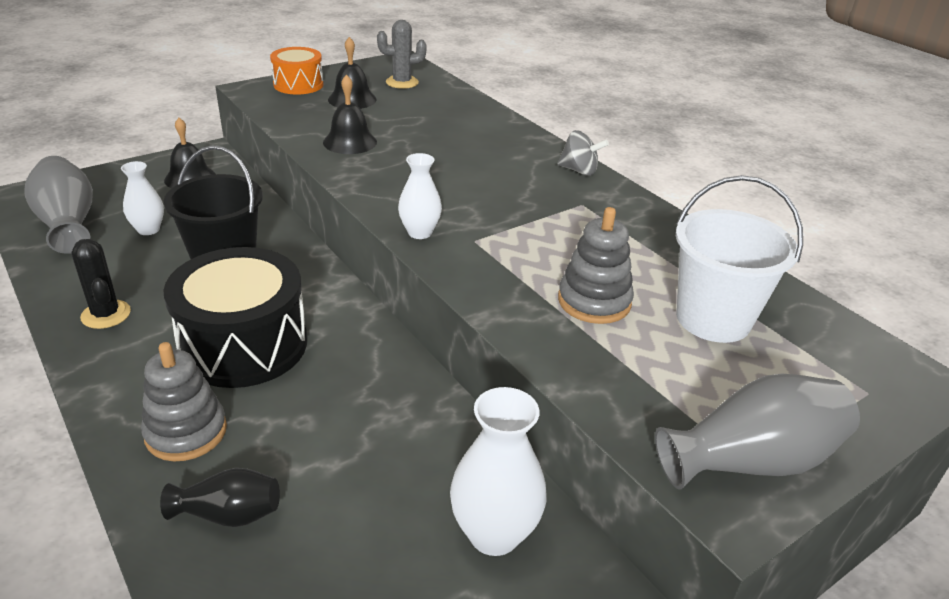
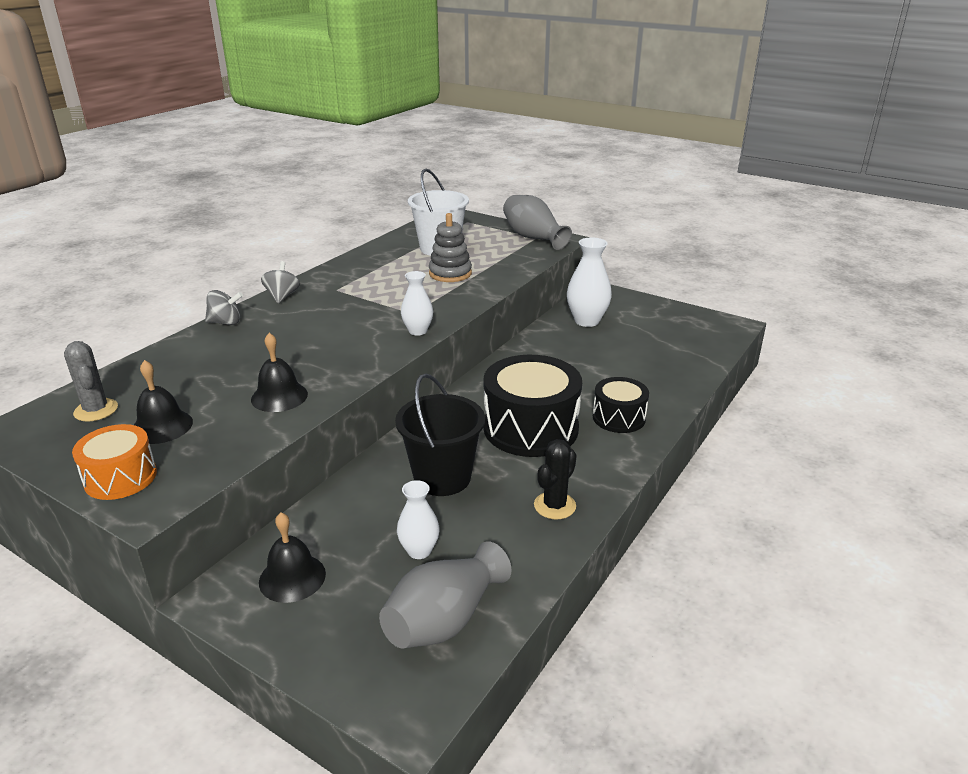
camera: 110 degrees left, 5 degrees down
grey stacking toy [141,342,227,461] -> black drum [593,377,649,433]
black vase [160,468,280,527] -> none
none -> grey spinning top [205,290,243,325]

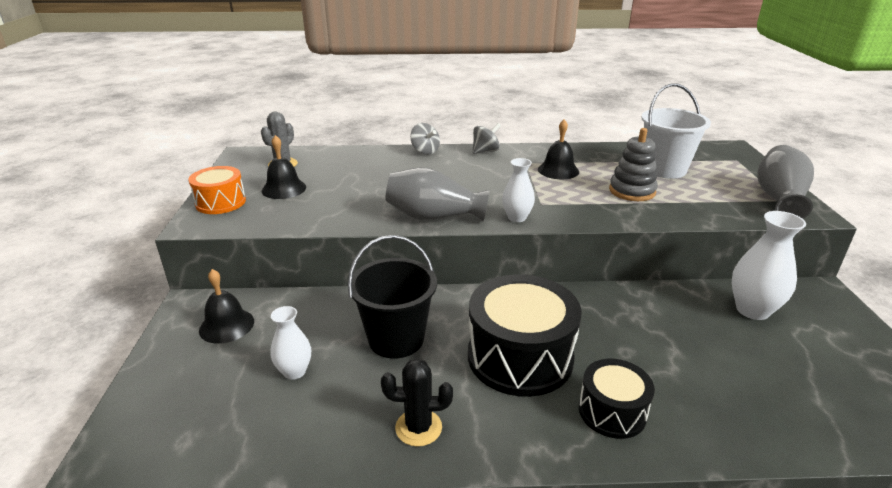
camera: 55 degrees right, 0 degrees up
black bell [251,333,308,412] -> black bell moved to [538,120,579,179]
grey vase [379,541,512,649] -> grey vase moved to [385,167,490,221]

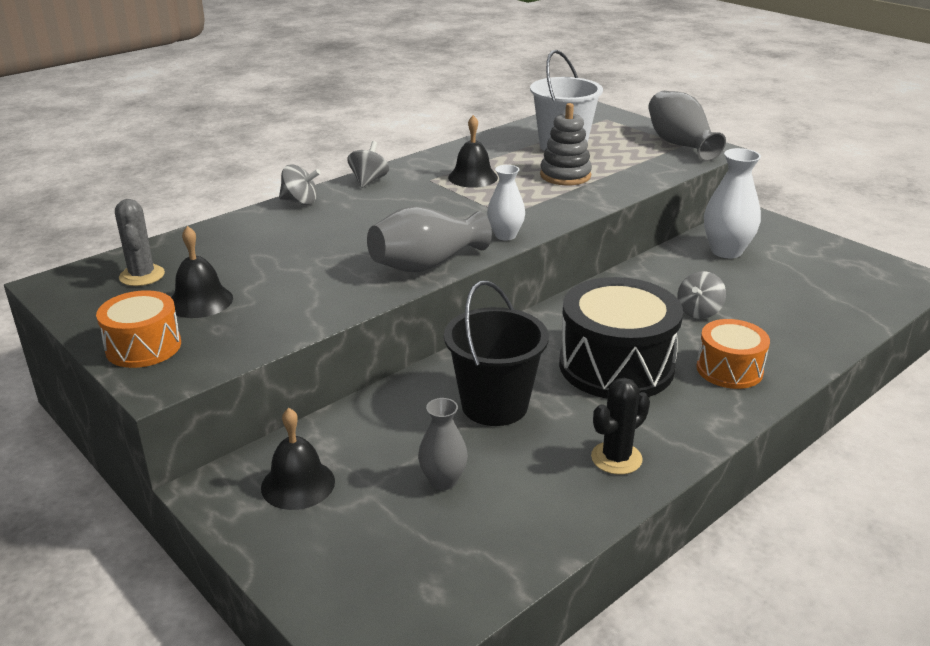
camera: 40 degrees left, 0 degrees up
white vase [271,306,311,380] -> grey vase [418,398,468,490]
black drum [579,359,655,439] -> orange drum [696,319,770,389]
none -> grey spinning top [678,271,726,319]

